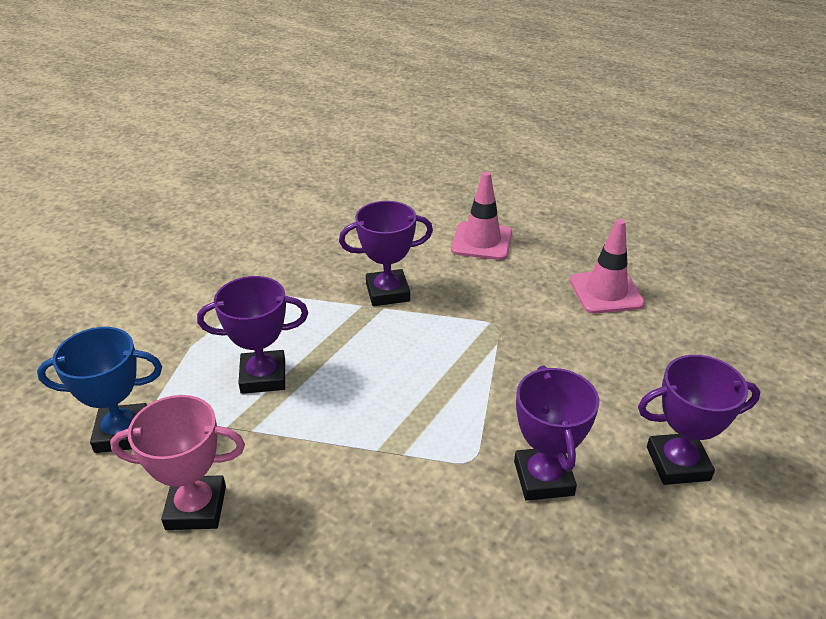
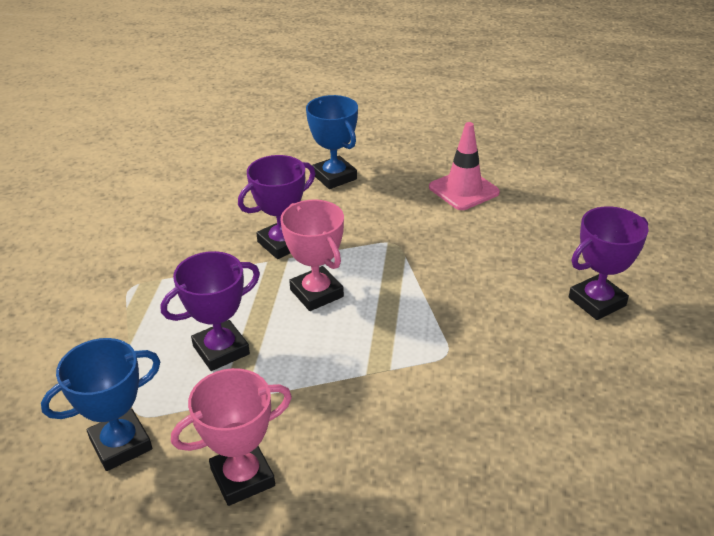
camera: 25 degrees left, 0 degrees up
pink traffic cone [451,172,512,260] -> blue trophy [306,95,358,189]
purple trophy [514,365,600,501] -> none
none -> pink trophy [280,200,344,311]

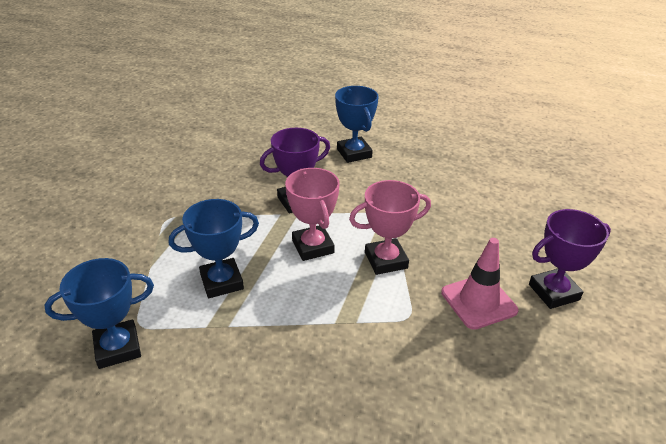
camera: 10 degrees right, 0 degrees up
purple trophy [161,251,260,371] -> blue trophy [169,199,259,298]
pink trophy [171,368,292,506] -> pink trophy moved to [349,180,431,275]
pink traffic cone [429,122,500,210] -> pink traffic cone moved to [441,238,519,330]

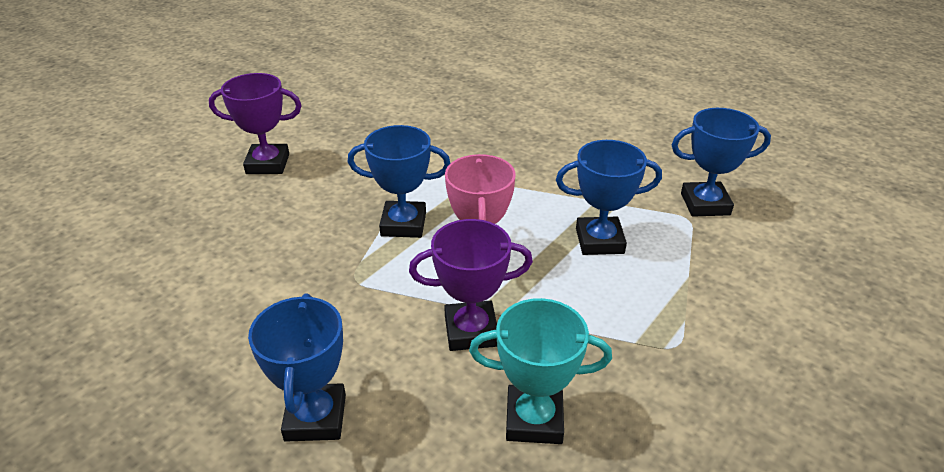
camera: 160 degrees left, 0 degrees up
pink trophy [349,180,431,275] -> blue trophy [348,125,451,238]
pink traffic cone [441,238,519,330] -> none
none -> turquoise trophy [469,298,612,444]

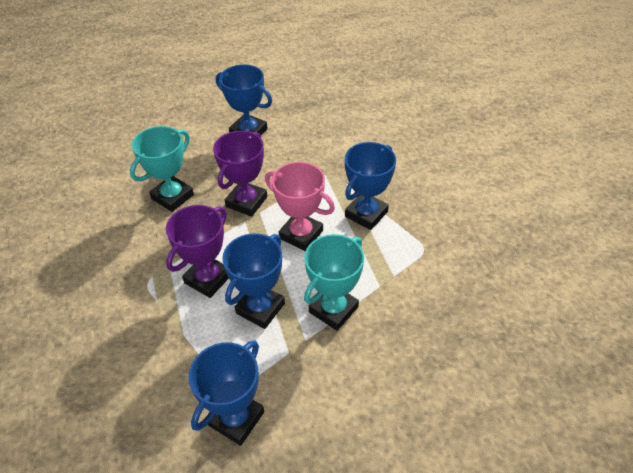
camera: 125 degrees right, 10 degrees up
purple trophy [209,73,302,174] -> purple trophy moved to [166,205,229,298]
none -> turquoise trophy [304,234,364,331]

